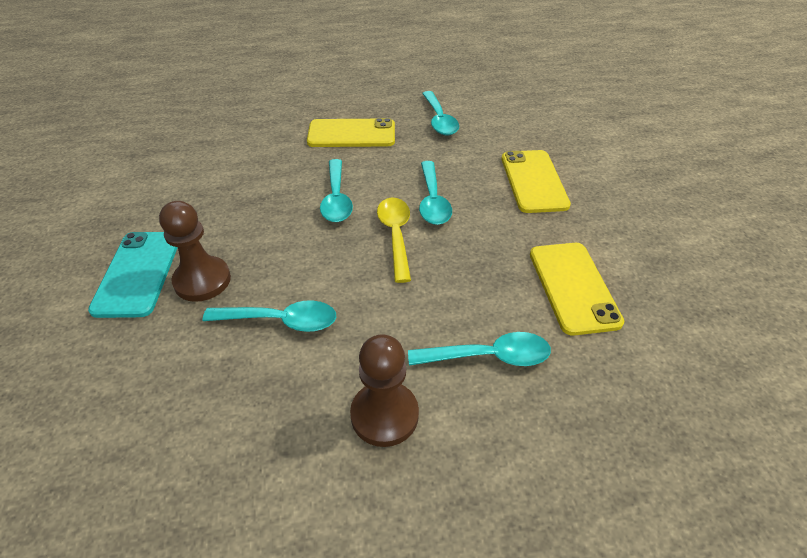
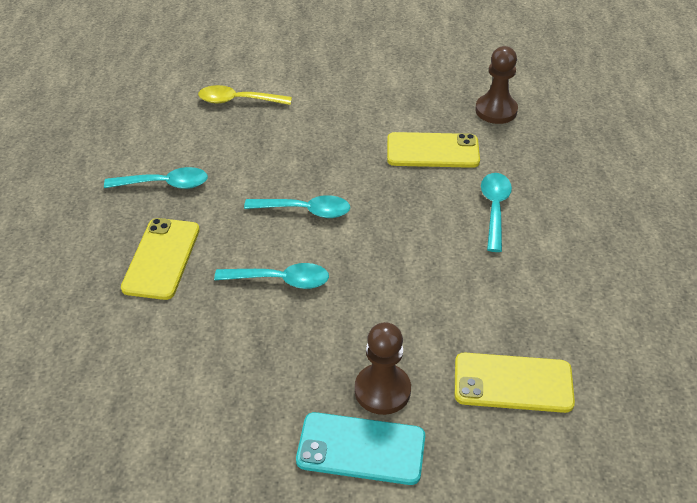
camera: 80 degrees left, 0 degrees up
turquoise spoon [203,300,336,332] -> none
brown pawn [350,334,419,447] -> brown pawn moved to [475,46,518,124]
yellow spoon [377,198,411,283] -> yellow spoon moved to [198,85,292,105]
yellow phone [501,150,571,213] -> yellow phone moved to [455,353,575,413]

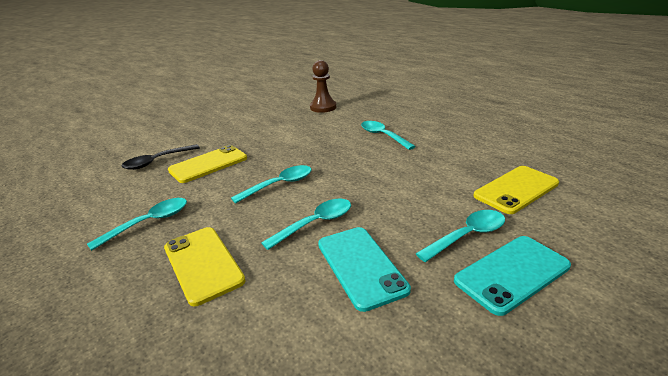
camera: 40 degrees left, 15 degrees down
yellow spoon [198,85,292,105] -> black spoon [121,144,200,170]
brown pawn [355,322,411,415] -> turquoise spoon [416,210,505,262]
yellow phone [387,132,480,168] -> yellow phone moved to [168,145,247,183]
none -> turquoise phone [318,227,411,312]

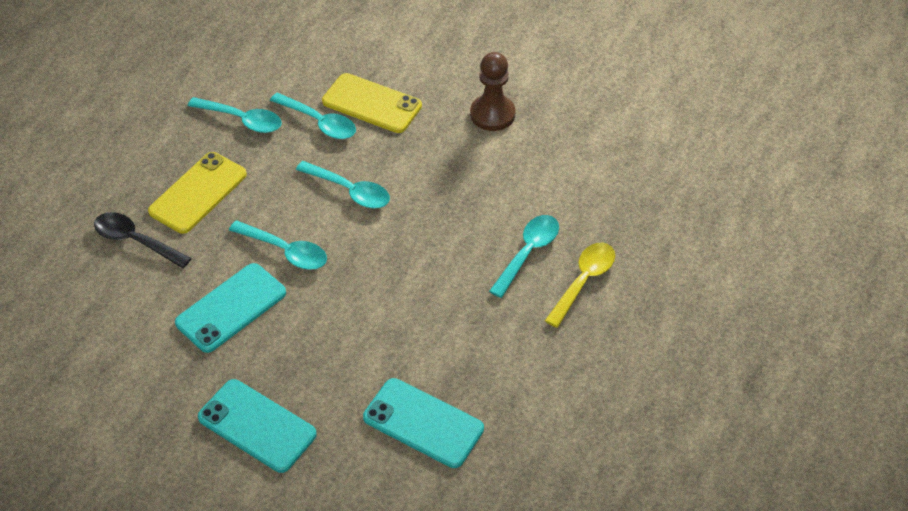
camera: 65 degrees right, 20 degrees up
black spoon [121,144,200,170] -> black spoon moved to [94,212,191,268]
brown pawn [310,60,336,113] -> brown pawn moved to [470,52,515,131]
turquoise spoon [416,210,505,262] -> turquoise spoon moved to [270,93,356,139]
yellow phone [473,166,559,214] -> turquoise phone [363,378,484,468]
none -> yellow spoon [545,243,615,328]

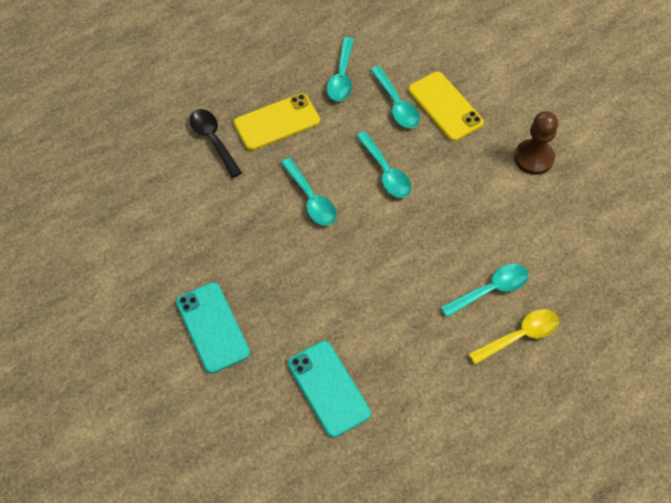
camera: 30 degrees right, 10 degrees up
turquoise phone [175,263,286,353] -> none
turquoise spoon [188,97,282,133] -> turquoise spoon turned 45 degrees clockwise [327,37,354,101]

